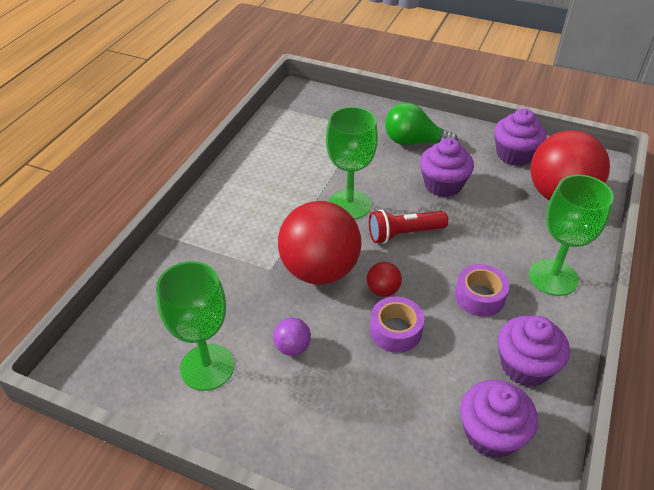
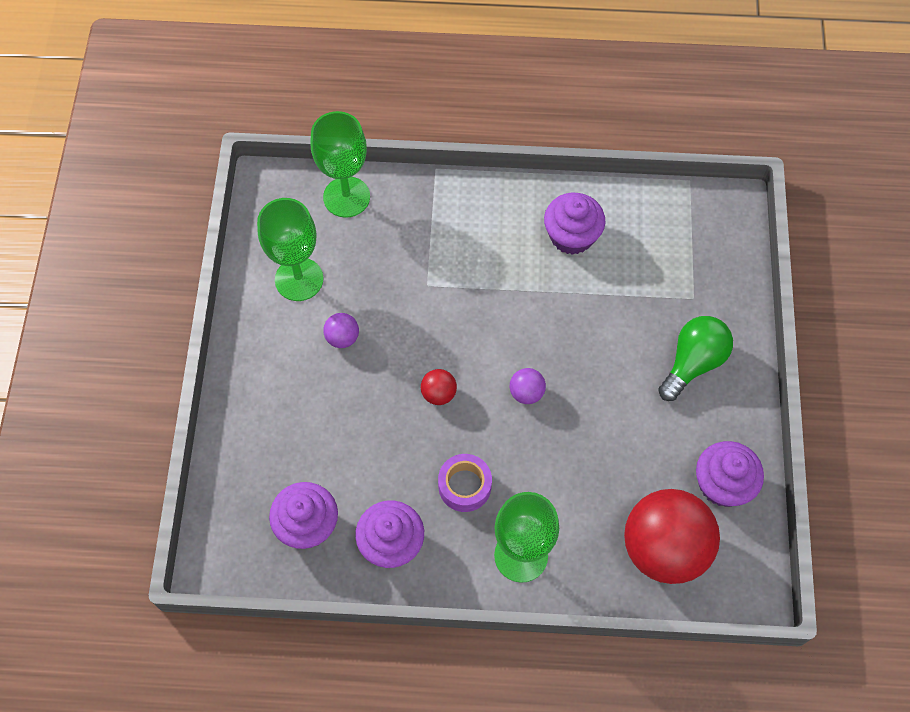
camera: 70 degrees right, 20 degrees up
red ball [278,201,362,285] -> none
green goblet [326,107,378,219] -> green goblet moved to [311,111,370,218]
red flashlight [369,209,448,244] -> purple ball [510,368,546,404]
purple tape [370,297,424,353] -> none
green light bulb [385,102,458,145] -> green light bulb turned 45 degrees clockwise [658,316,733,401]
purple cupcake [420,138,474,197] -> purple cupcake moved to [544,193,605,255]

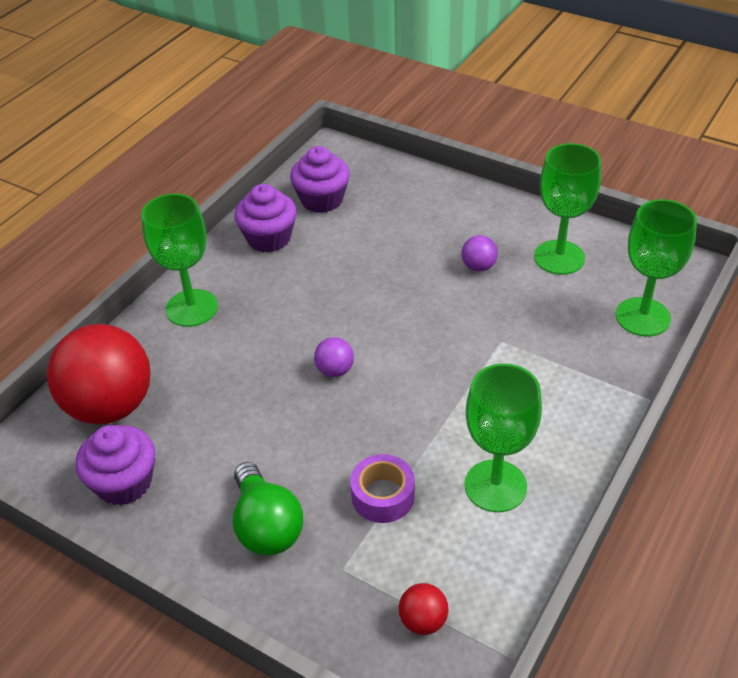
camera: 120 degrees right, 20 degrees down
red ball [421,369,457,405] -> red ball moved to [399,583,448,635]
purple tape [438,454,492,512] -> purple tape moved to [350,454,415,523]
purple cupcake [544,193,605,255] -> green goblet [465,363,542,512]

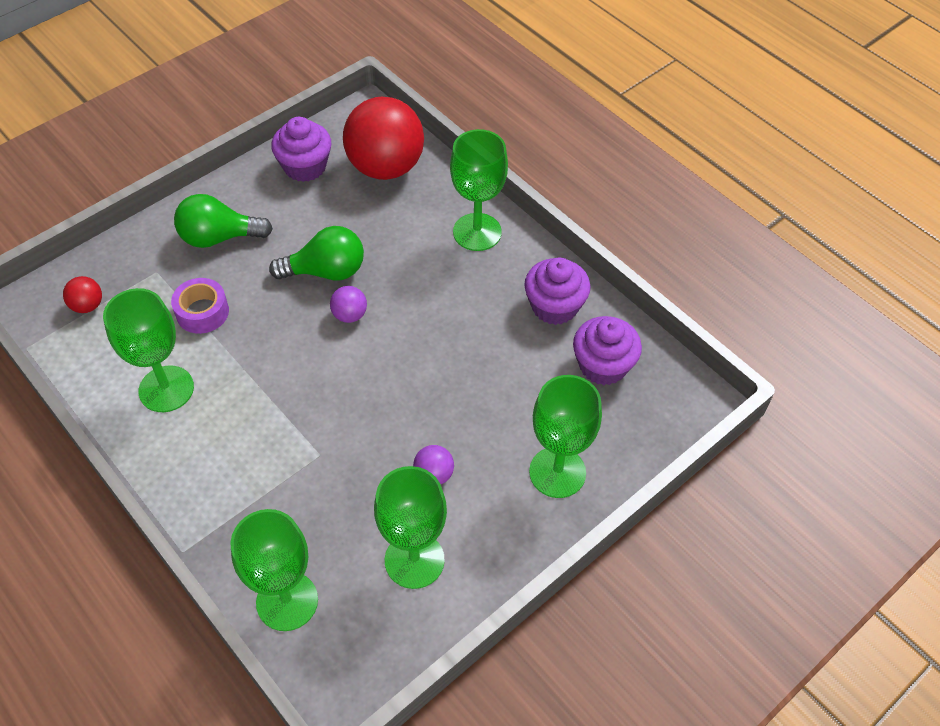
camera: 105 degrees right, 10 degrees up
none -> green light bulb [269,226,364,281]
none -> green goblet [529,375,602,498]

